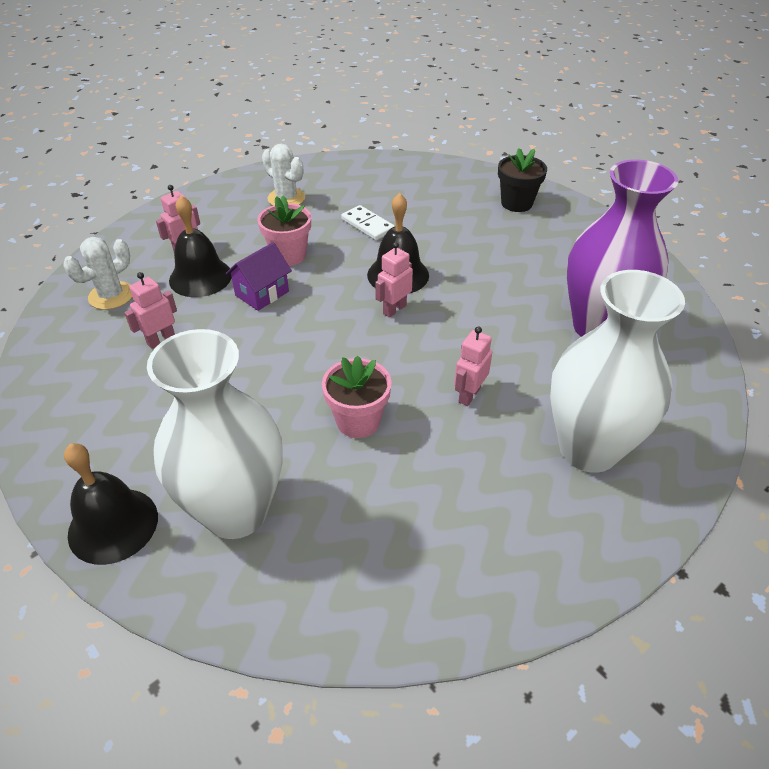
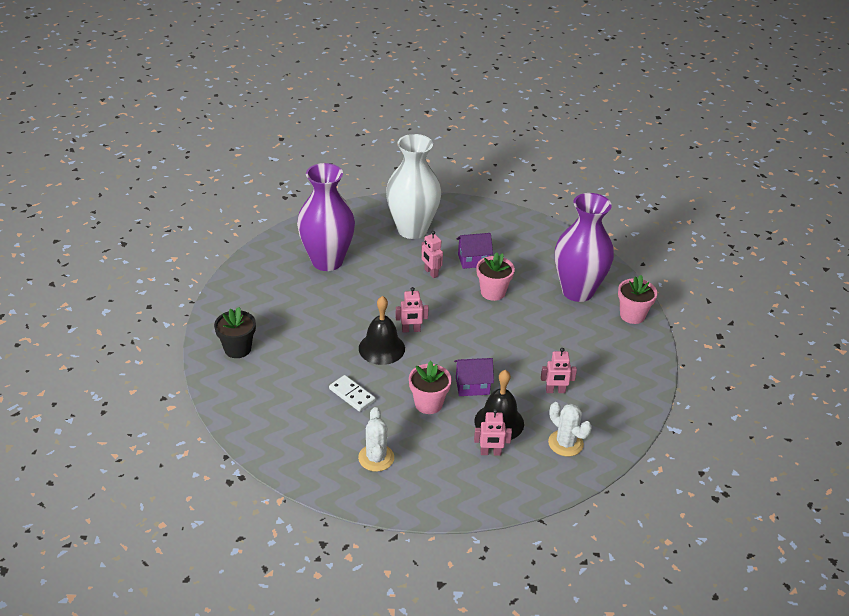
camera: 140 degrees left, 5 degrees down
white cactus [63,237,132,310] -> white cactus turned 60 degrees clockwise [548,402,592,456]
black bell [64,443,158,565] -> pink flower pot [618,275,658,324]
white vase [147,329,283,539] -> purple vase [555,193,614,302]
white domino [341,205,395,240] -> white domino turned 45 degrees counterclockwise [329,375,376,412]
pink robot [454,326,492,406] -> pink robot turned 75 degrees clockwise [421,231,443,278]
none -> purple house [457,233,493,269]

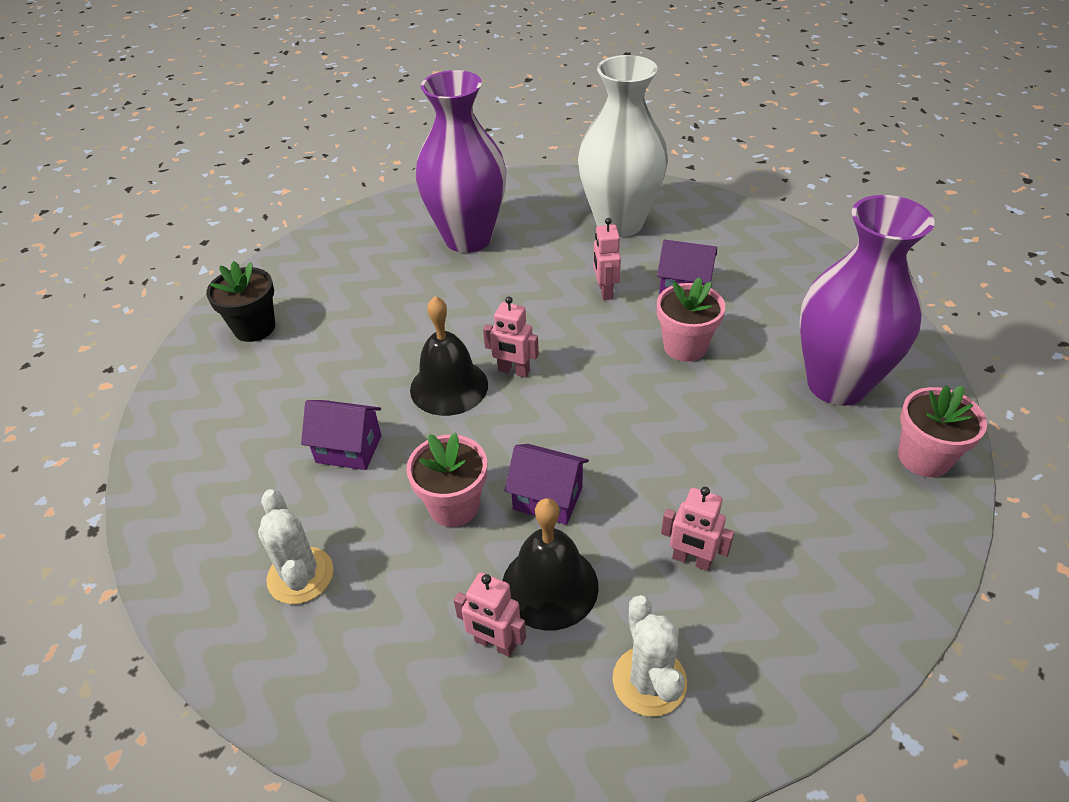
camera: 30 degrees right, 5 degrees up
white domino [329,375,376,412] -> purple house [301,400,381,470]
white cactus [358,407,394,472] -> white cactus turned 45 degrees counterclockwise [258,489,334,604]

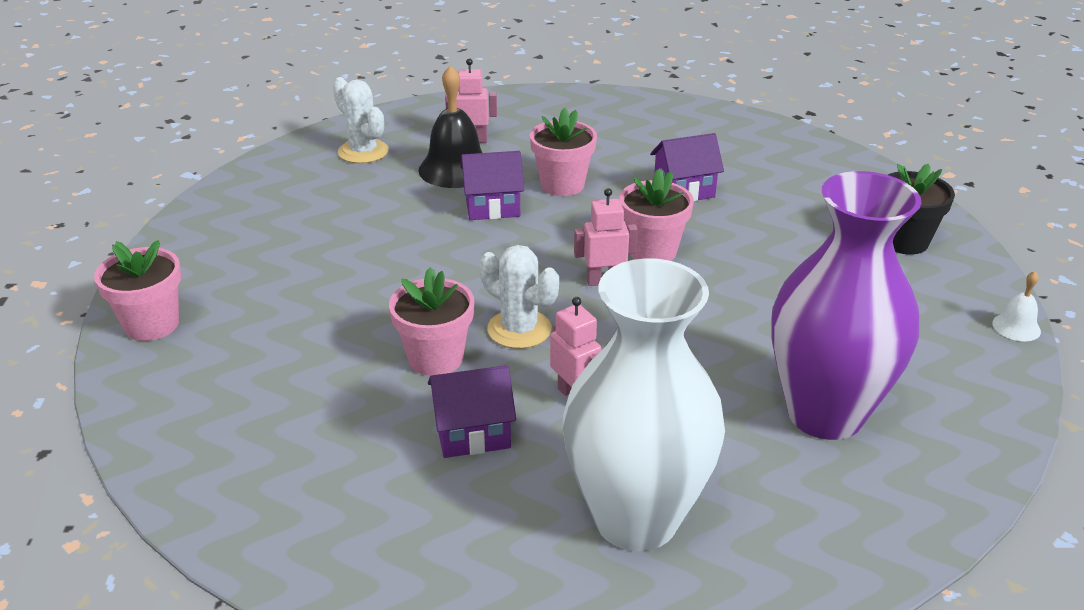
camera: 150 degrees right, 10 degrees down
white cactus [258,489,334,604] -> white cactus moved to [480,245,559,349]
black bell [410,296,488,416] -> pink flower pot [619,168,694,261]
pink robot [661,487,734,571] -> none
purple vase [799,195,935,406] -> none
none -> white bell [992,271,1041,341]

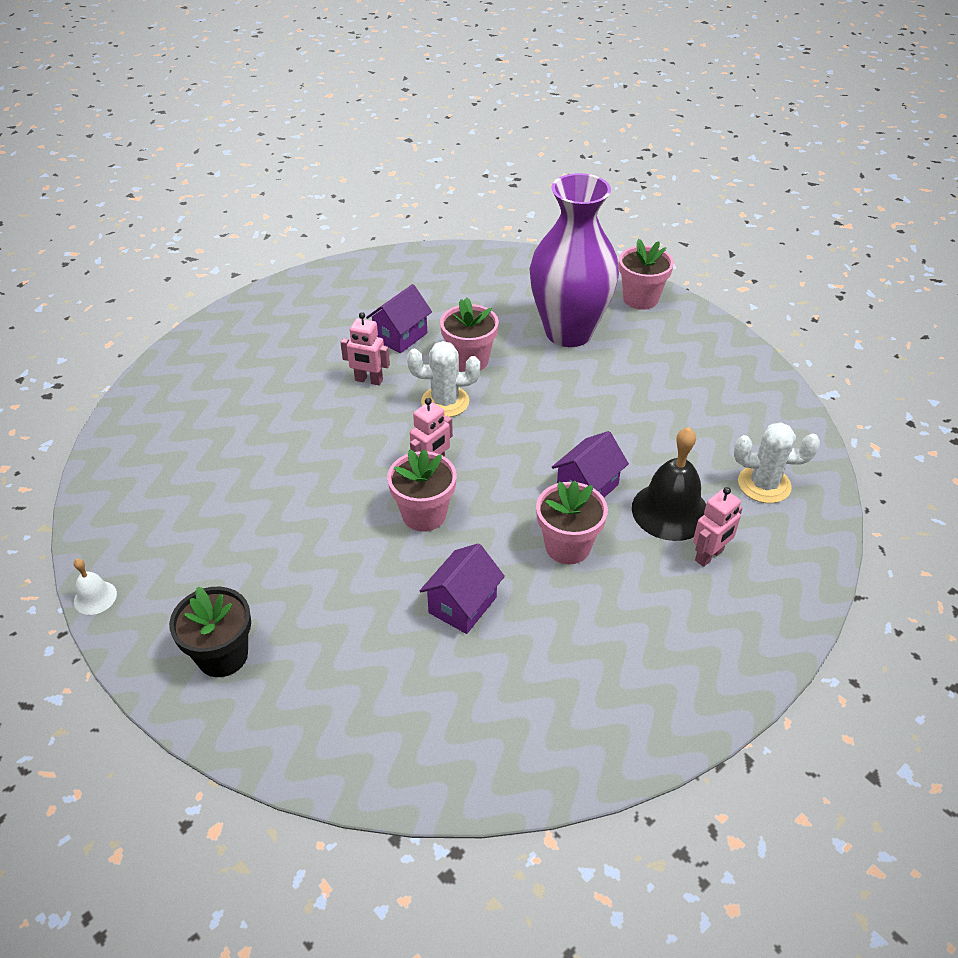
camera: 140 degrees right, 10 degrees up
white vase [563,258,725,551] -> none
purple vase [771,171,921,440] -> purple vase moved to [530,173,619,347]

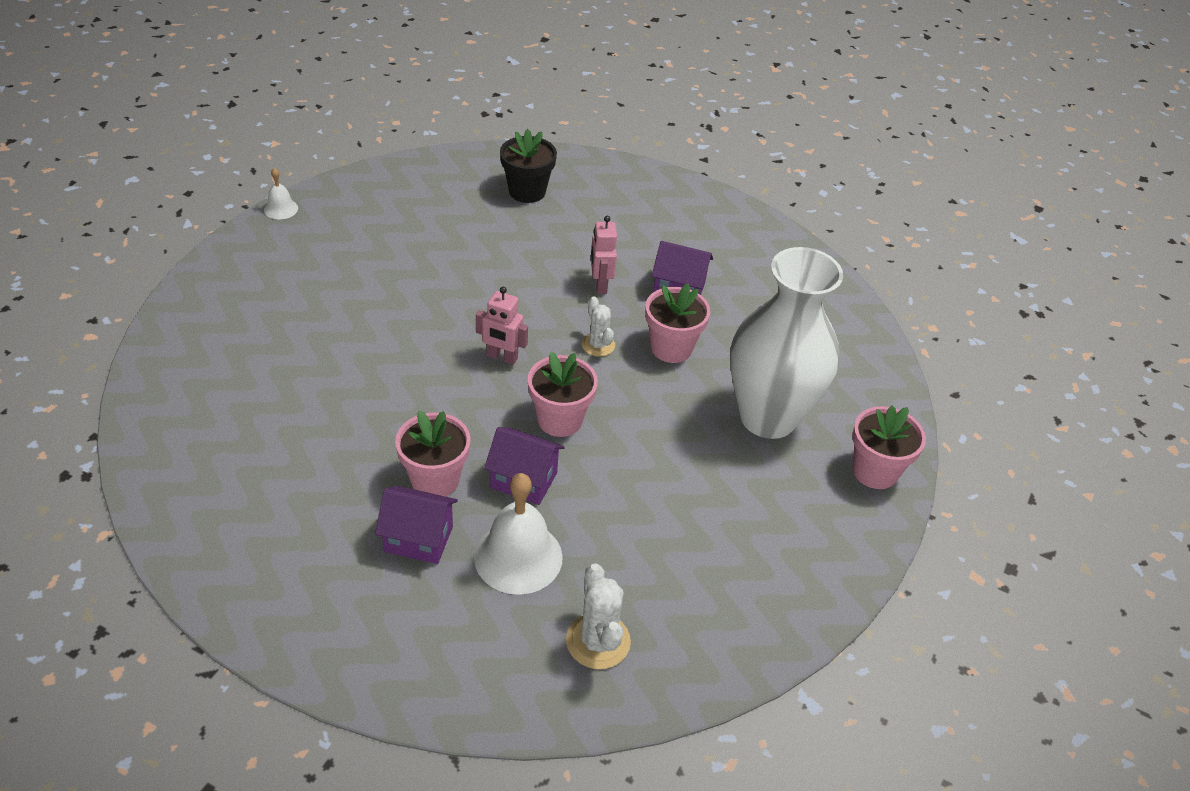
camera: 65 degrees right, 0 degrees up
black flower pot [169,587,251,677] -> black flower pot moved to [500,129,557,203]
pink flower pot [387,449,456,532] -> pink flower pot moved to [528,352,598,437]
white cactus [407,341,480,417] -> white cactus [582,296,615,357], size x0.66
purple house [420,543,505,634] -> purple house moved to [375,486,458,564]
purple vase [530,173,619,347] -> white vase [730,247,843,439]
black bell [632,427,706,541] -> white bell [474,473,563,595]
pink robot [693,487,742,567] -> none

